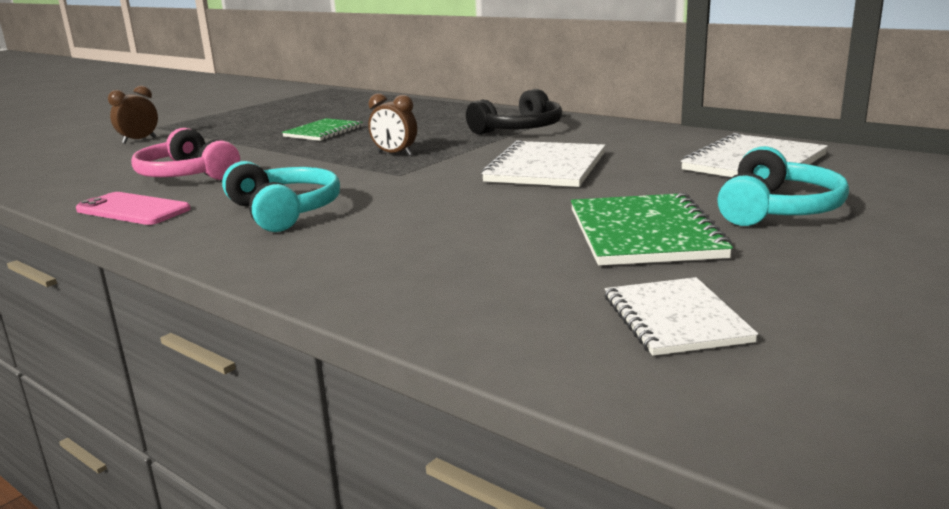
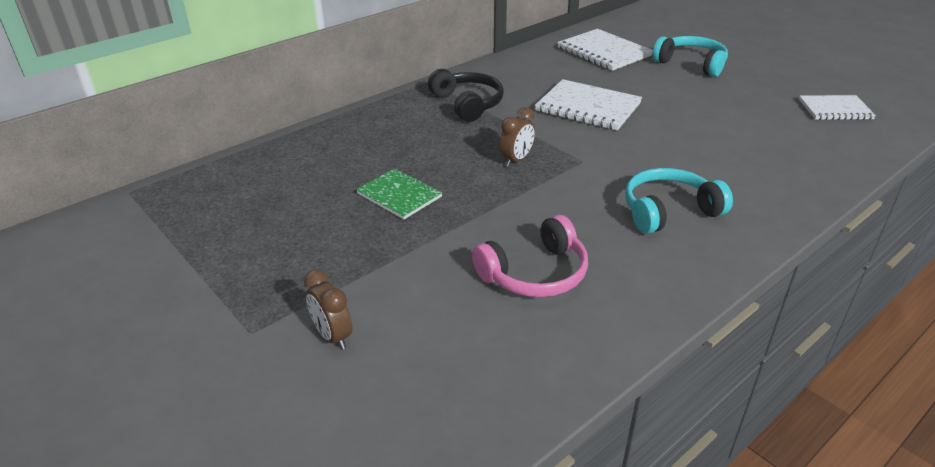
camera: 80 degrees left, 15 degrees up
pink phone [76,192,191,225] -> none
green notebook [571,193,733,266] -> none

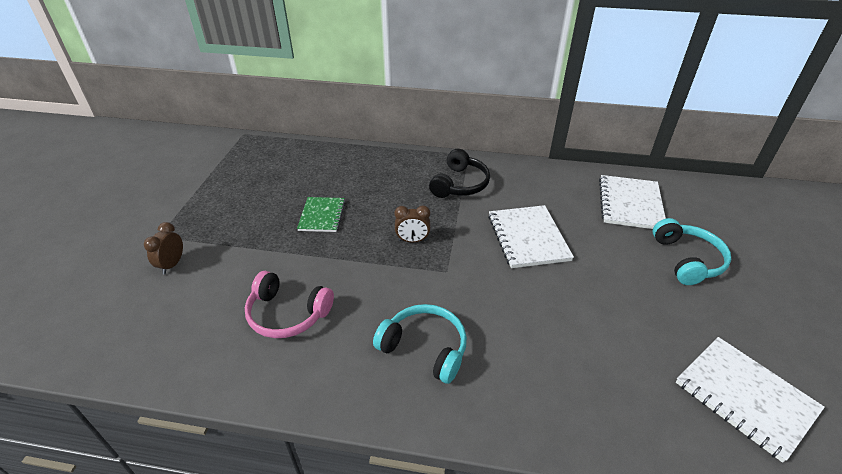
camera: 50 degrees right, 5 degrees up
white notebook [799,95,876,120] -> white notebook [676,337,825,463], size x1.53

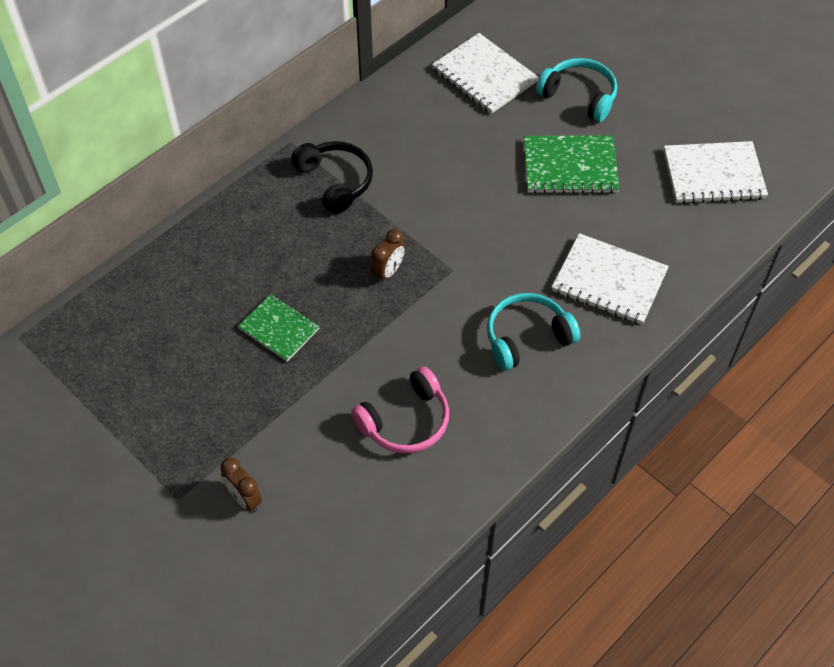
camera: 55 degrees left, 15 degrees up
white notebook [488,205,574,268] -> white notebook moved to [552,233,669,325]
none -> green notebook [524,136,620,194]

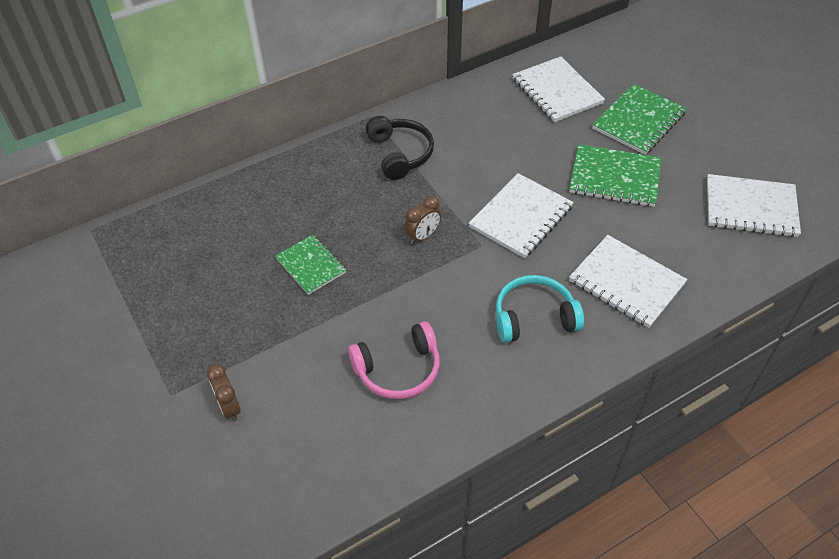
camera: 15 degrees right, 5 degrees down
turquoise headphones [536,58,617,122] -> green notebook [592,84,687,155]
none -> white notebook [469,173,574,258]

